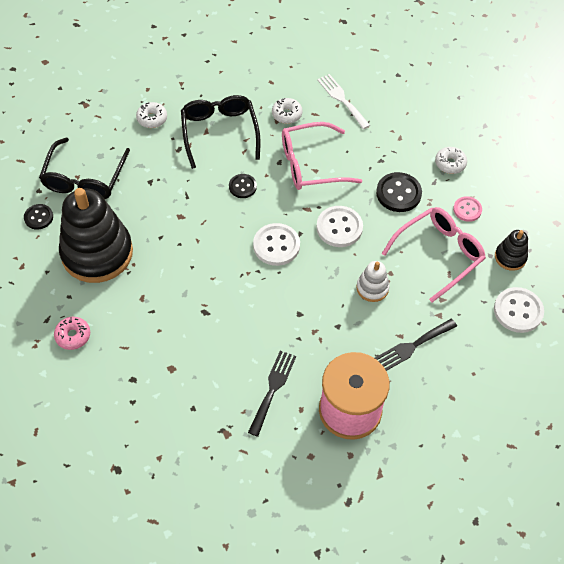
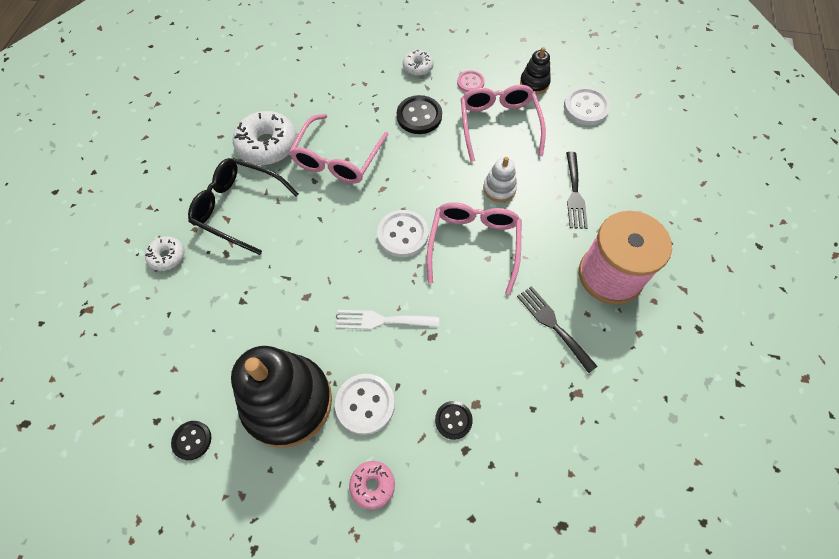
camera: 55 degrees left, 5 degrees up
black glasses [39,138,130,199] -> none
black button [229,174,257,198] -> black button moved to [435,401,473,440]
white donut [272,98,303,124] -> white donut [233,111,297,165], size x1.85
white button [316,206,363,247] -> white button moved to [335,374,395,435]
white fork [317,74,370,129] -> white fork moved to [336,310,439,329]
none -> pink glasses [427,202,522,295]

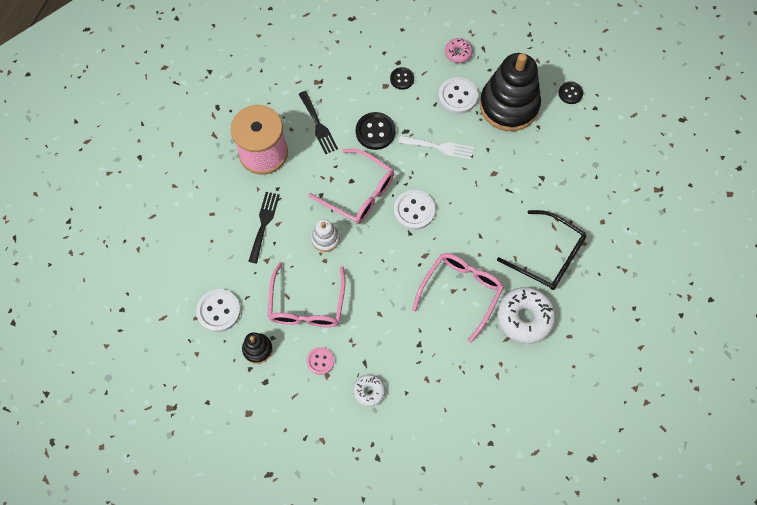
camera: 170 degrees left, 5 degrees up
white donut [145,236,185,271] -> none
black button [397,95,442,134] -> black button moved to [356,112,396,150]
pink glasses [427,202,522,295] -> pink glasses turned 75 degrees counterclockwise [308,149,394,224]

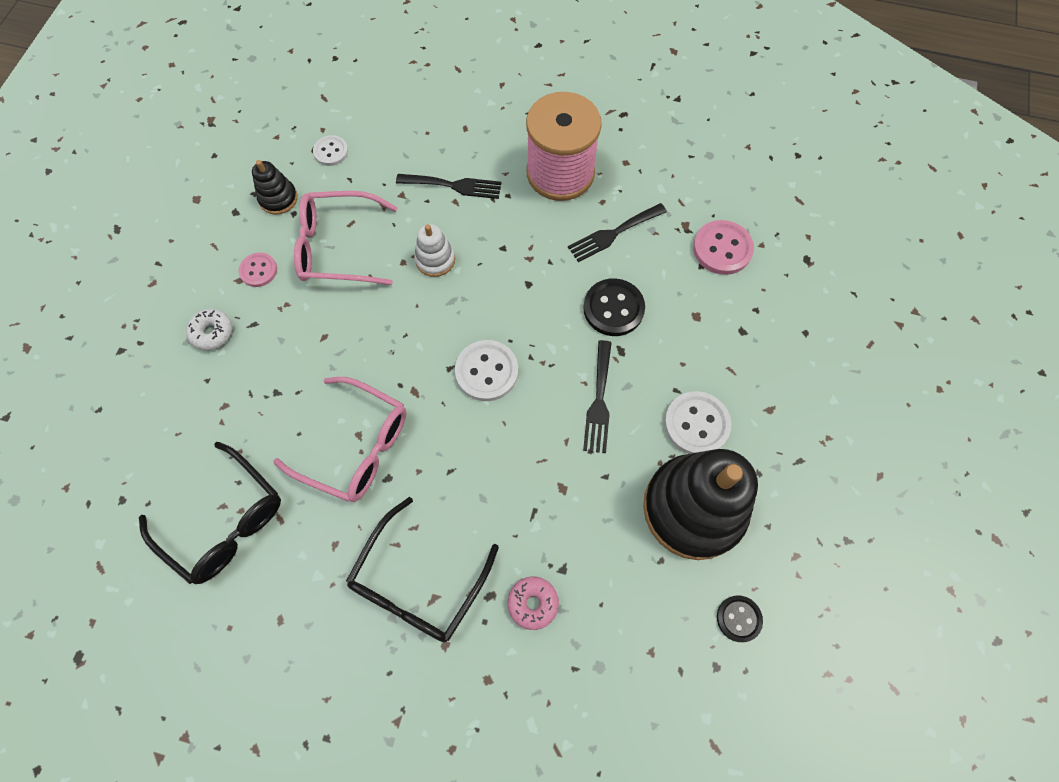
camera: 85 degrees right, 0 degrees up
white button [196,289,241,332] -> white button [313,135,348,166], size x0.62
pink glasses [308,149,394,224] -> none
black button [390,67,414,90] -> none
white fork [399,136,474,160] -> black fork [583,340,612,453]
pink donut [445,38,473,63] -> pink donut moved to [507,577,559,630]
white donut [497,287,556,344] -> none
none -> black glasses [139,442,281,584]
none -> pink button [693,220,754,275]

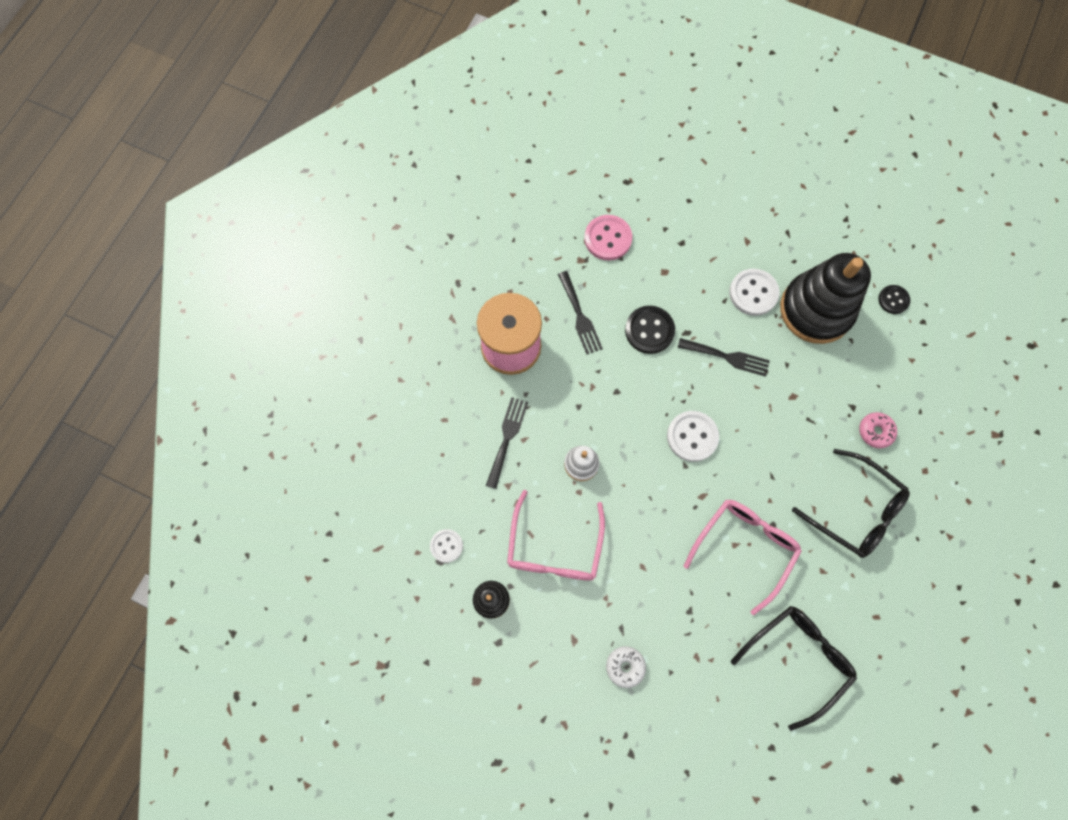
camera: 80 degrees left, 5 degrees up
pink button [238,253,277,287] -> none

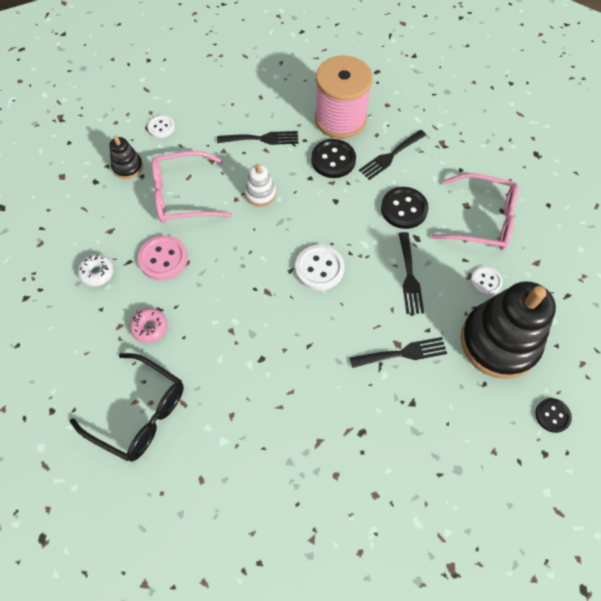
camera: 70 degrees right, 10 degrees down
pink button [584,215,632,260] -> pink button moved to [138,235,188,281]
pink glasses [684,500,802,615] -> pink glasses moved to [431,173,518,250]
white button [729,268,780,316] -> white button [471,267,503,295], size x0.62
black glasses [792,449,910,558] -> none
pink donut [859,412,897,448] -> pink donut moved to [130,308,167,343]
none -> black button [311,139,356,178]
none -> black fork [350,337,447,368]

